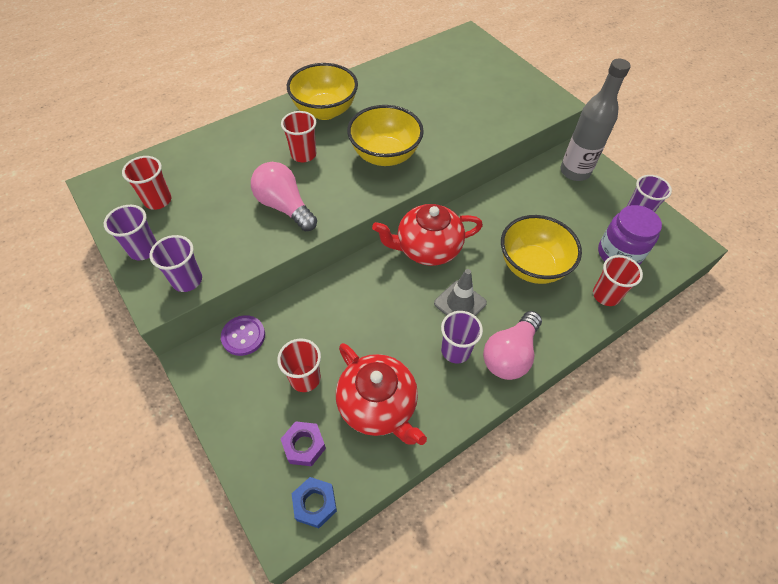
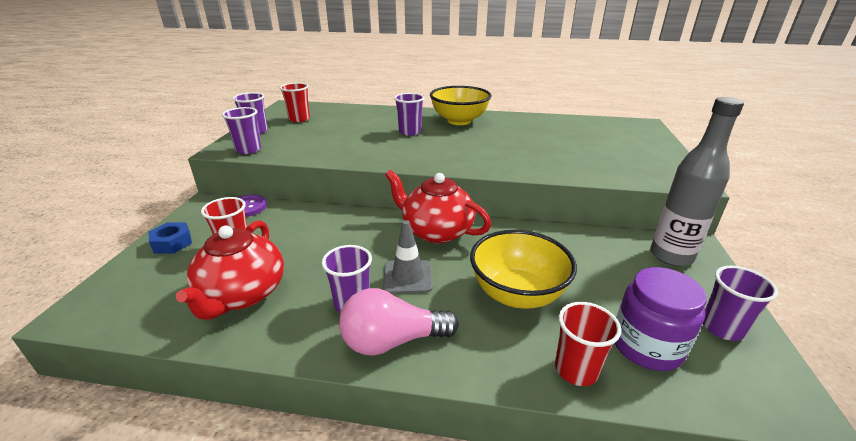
camera: 45 degrees right, 25 degrees down
pink light bulb [251,162,317,231] -> none
red cup [281,111,316,162] -> purple cup [394,93,424,136]
purple nut [281,421,326,466] -> none
blue nut [291,477,337,528] -> blue nut moved to [149,222,192,254]
yellow bowl [347,105,424,166] -> none

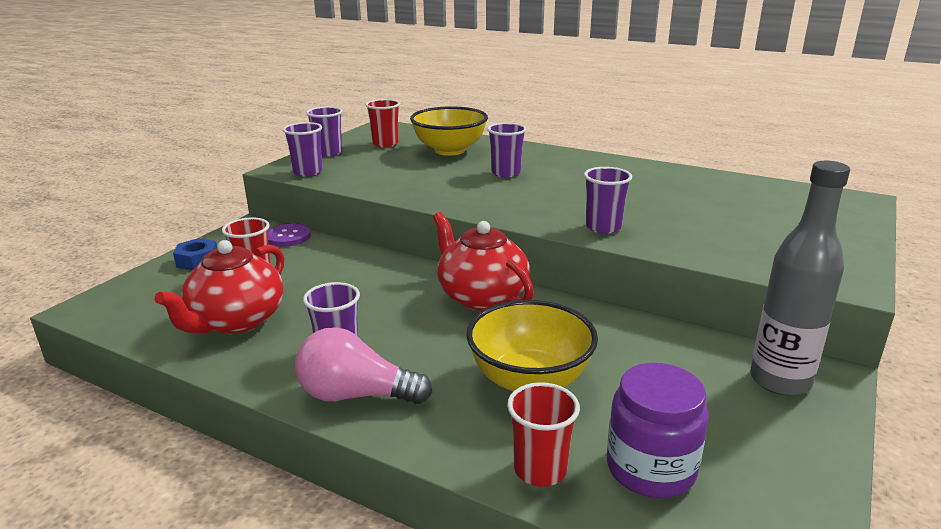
camera: 20 degrees right, 5 degrees down
grey traffic cone [383,220,433,294] -> none
yellow bowl [430,86,491,125] -> yellow bowl moved to [410,106,488,156]
purple cup [703,266,778,341] -> purple cup moved to [584,167,632,234]

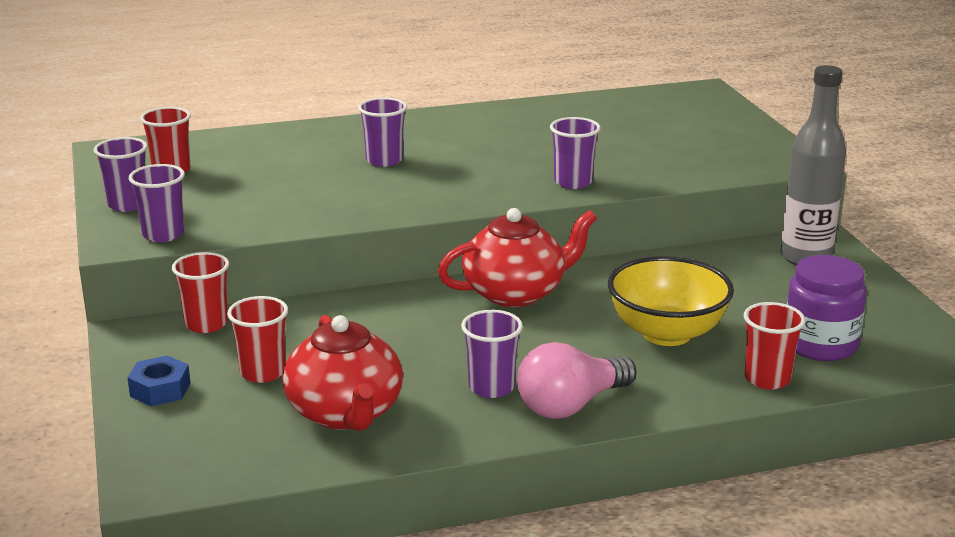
camera: 45 degrees left, 0 degrees up
purple button [268,223,311,247] -> red cup [172,252,229,333]
yellow bowl [410,106,488,156] -> none
red teapot [433,212,534,311] -> red teapot turned 150 degrees clockwise [438,208,597,307]

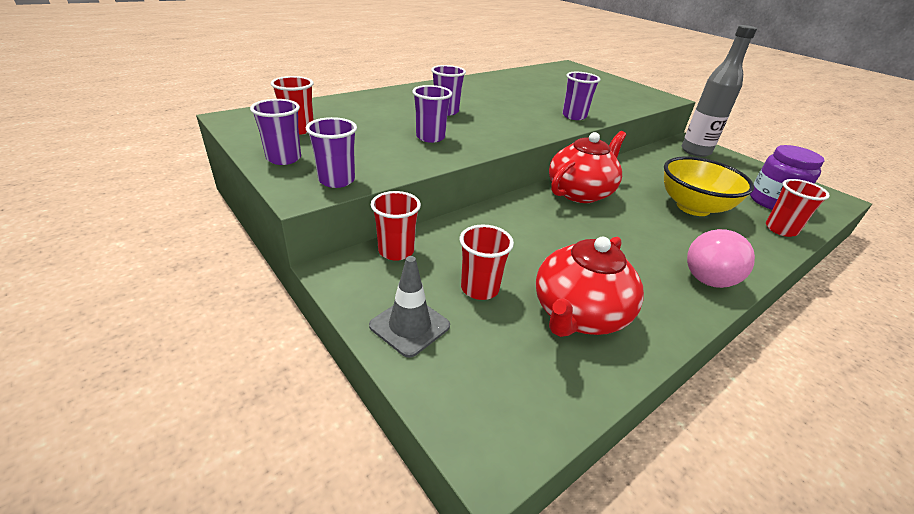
camera: 25 degrees left, 10 degrees up
blue nut [128,355,190,406] -> grey traffic cone [369,256,450,358]
red teapot [282,315,403,431] -> red teapot turned 75 degrees clockwise [536,237,644,337]
purple cup [461,310,523,398] -> purple cup moved to [412,85,452,143]

